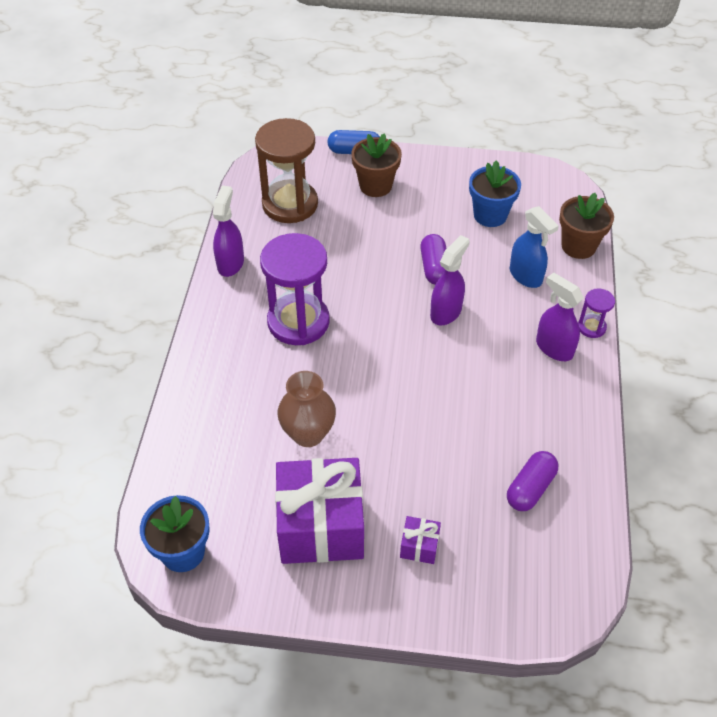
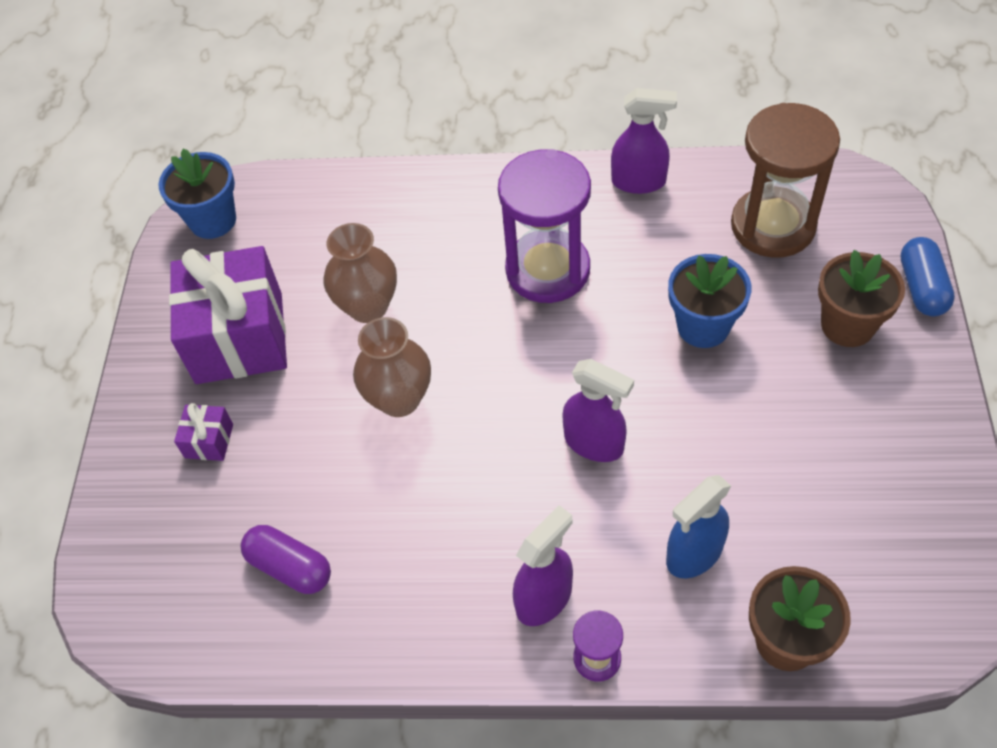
camera: 90 degrees right, 5 degrees up
purple capsule [420,234,446,285] -> none
blue flower pot [469,160,521,227] -> blue flower pot moved to [668,254,752,348]
none -> brown vase [353,317,431,417]

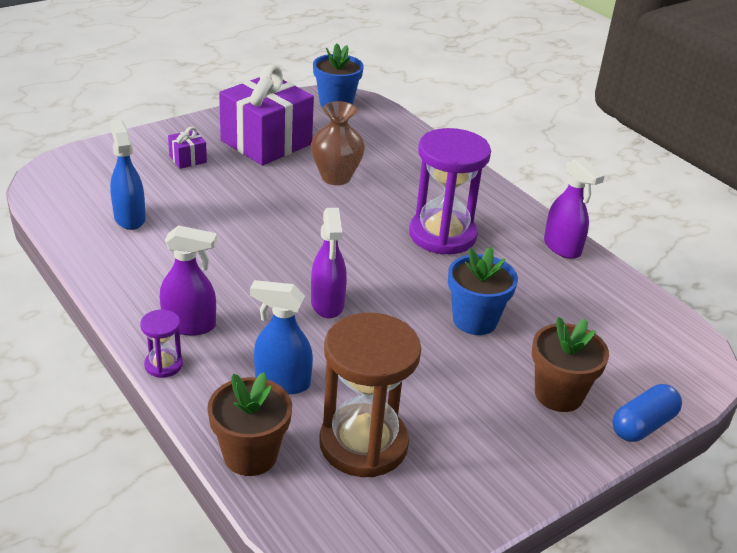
camera: 45 degrees right, 20 degrees down
purple capsule [241,525,331,594] -> blue spray bottle [110,119,146,230]
brown vase [353,317,431,417] -> none
brown hourglass [731,103,840,258] -> brown hourglass moved to [319,313,421,477]

